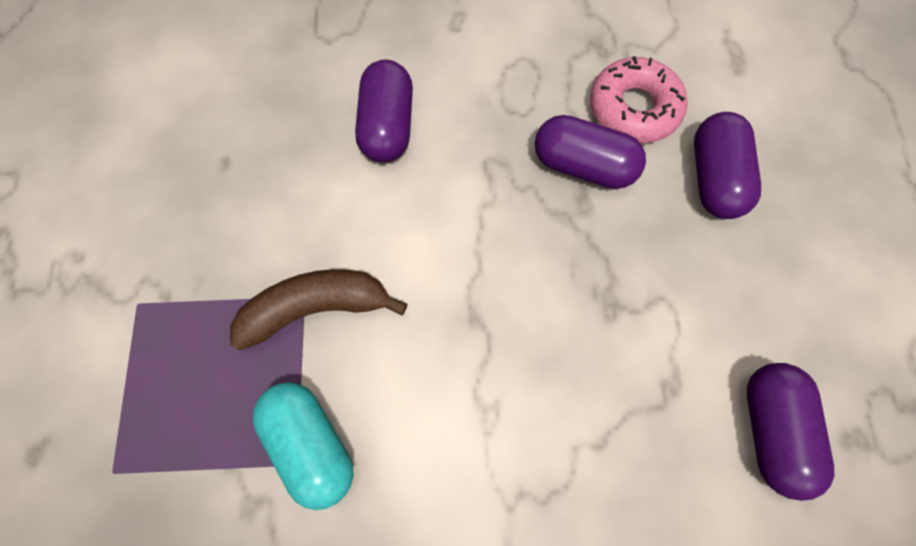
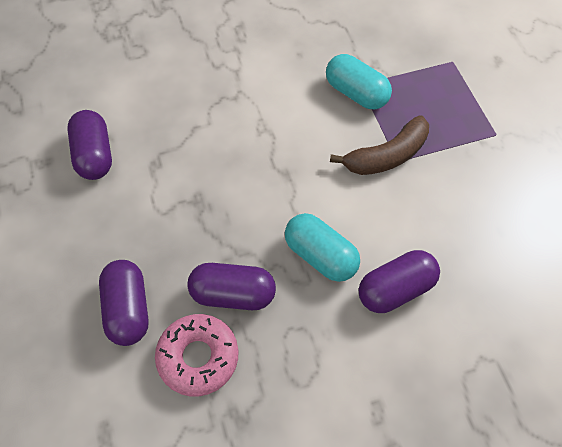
camera: 165 degrees right, 10 degrees down
purple capsule [355,59,413,163] -> purple capsule turned 75 degrees clockwise [359,250,440,313]
none -> turquoise capsule [285,213,360,282]

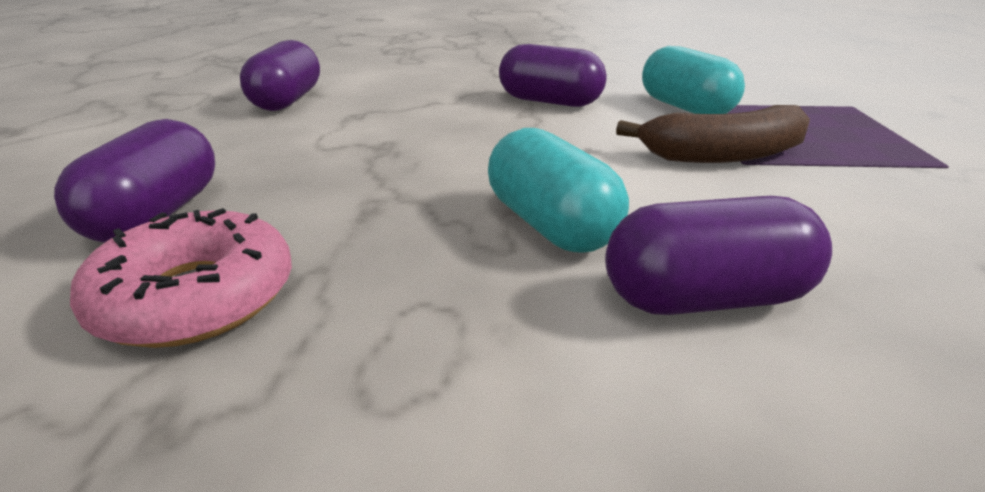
camera: 20 degrees right, 30 degrees down
purple capsule [187,263,276,310] -> purple capsule moved to [499,44,607,107]

